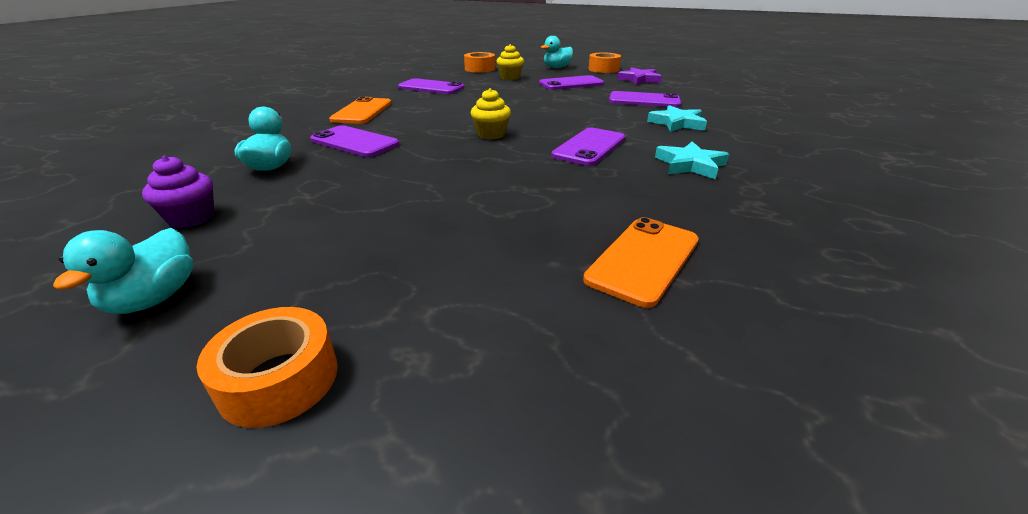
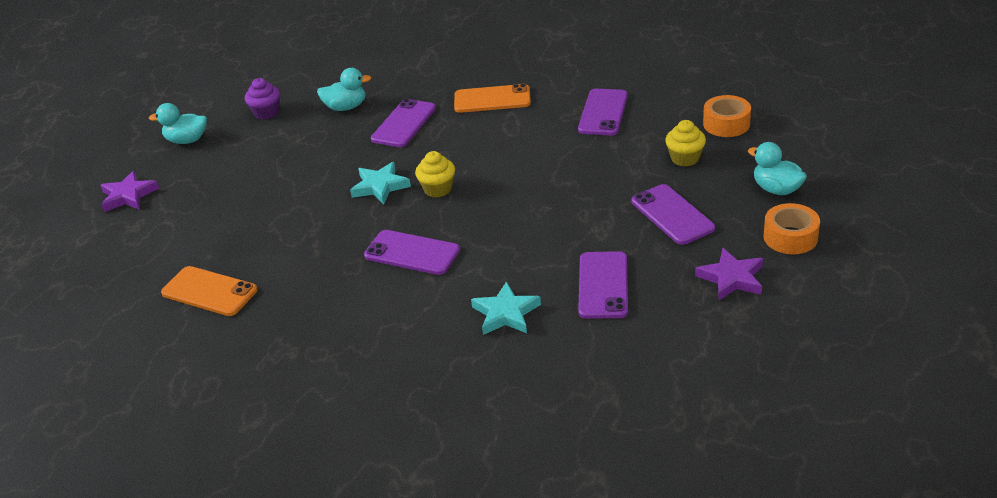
camera: 85 degrees right, 5 degrees up
orange tape [197,307,338,428] -> purple star [100,171,159,212]
turquoise star [655,141,729,180] -> turquoise star moved to [350,162,411,204]

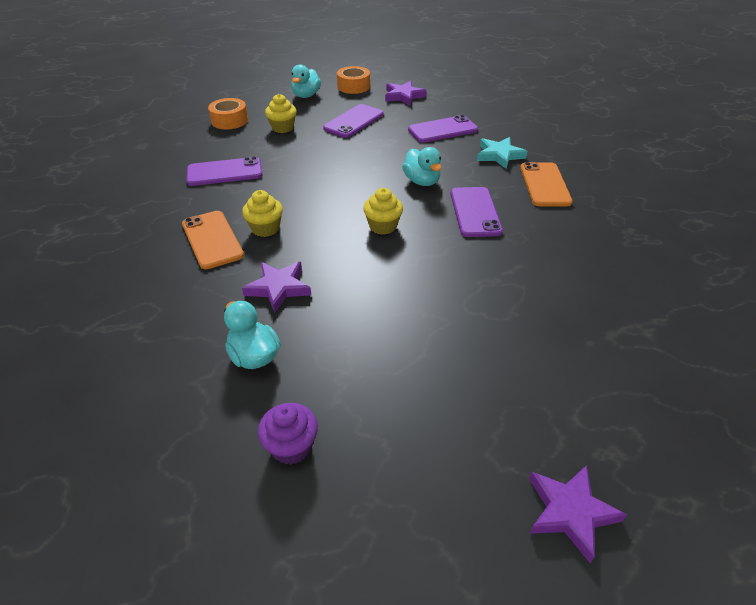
camera: 120 degrees left, 5 degrees up
turquoise duck [149,103,207,144] -> turquoise duck moved to [402,147,442,186]
orange phone [161,266,257,316] -> orange phone moved to [520,162,573,206]
turquoise star [350,162,411,204] -> none
purple phone [371,99,436,147] -> purple star [242,262,311,313]
none -> yellow cupcake [242,190,283,237]

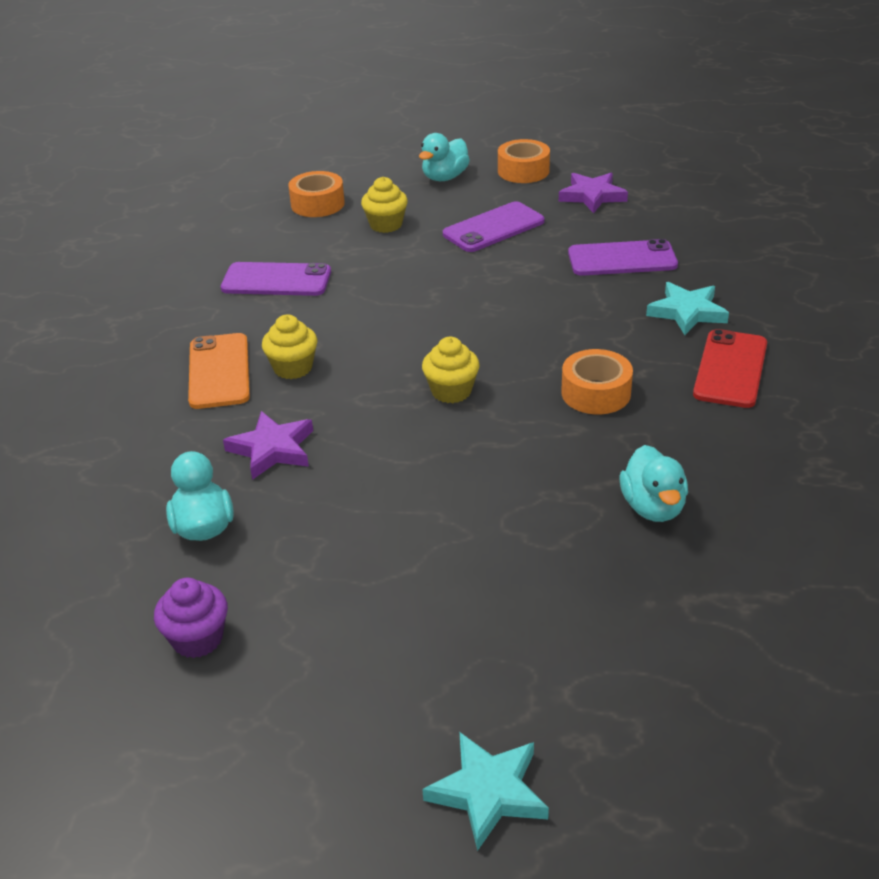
camera: 20 degrees right, 5 degrees down
turquoise duck [402,147,442,186] -> turquoise duck moved to [620,445,688,522]
purple phone [450,187,503,237] -> orange tape [561,349,633,414]
orange phone [520,162,573,206] -> red phone [693,329,767,408]
purple star [529,465,627,563] -> turquoise star [422,732,549,851]

